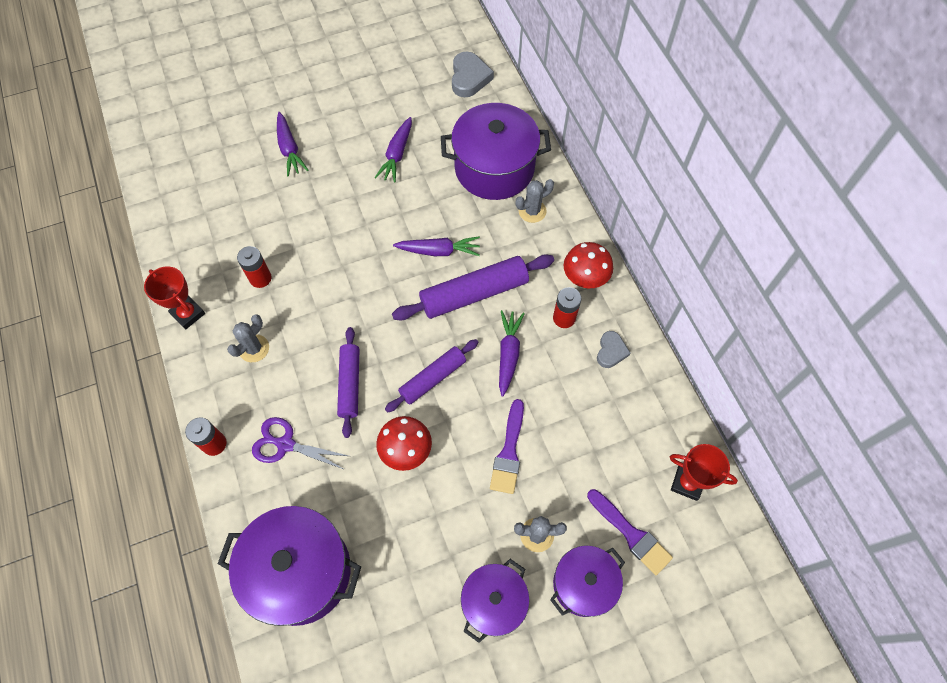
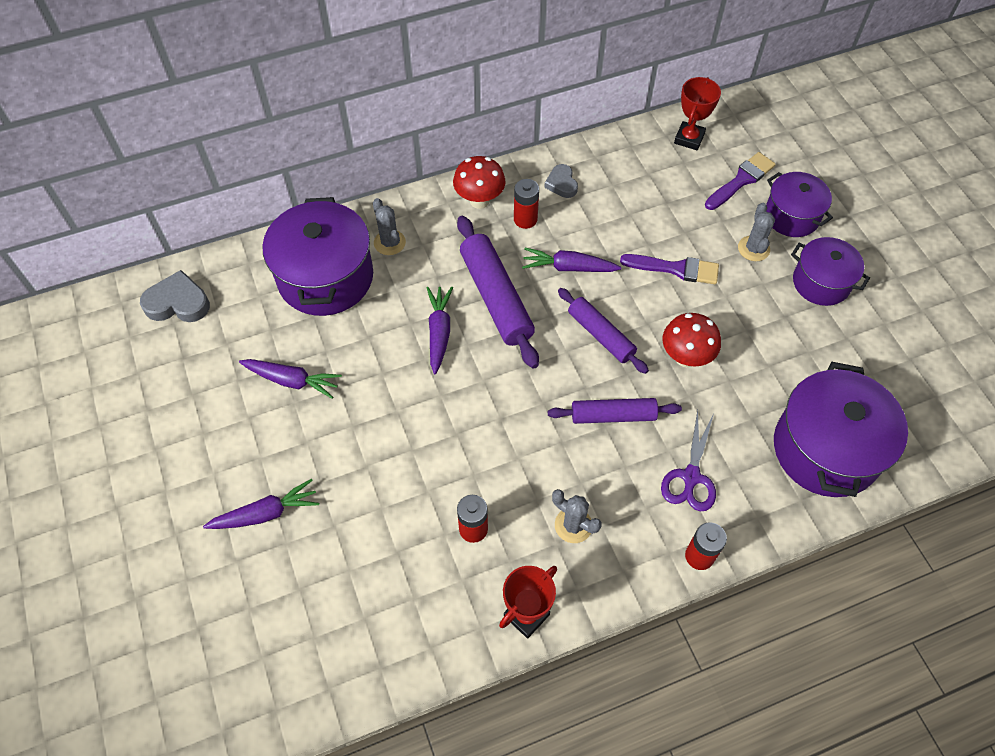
camera: 90 degrees left, 5 degrees down
grey heart [597,331,630,368] -> grey heart turned 120 degrees counterclockwise [544,164,578,198]

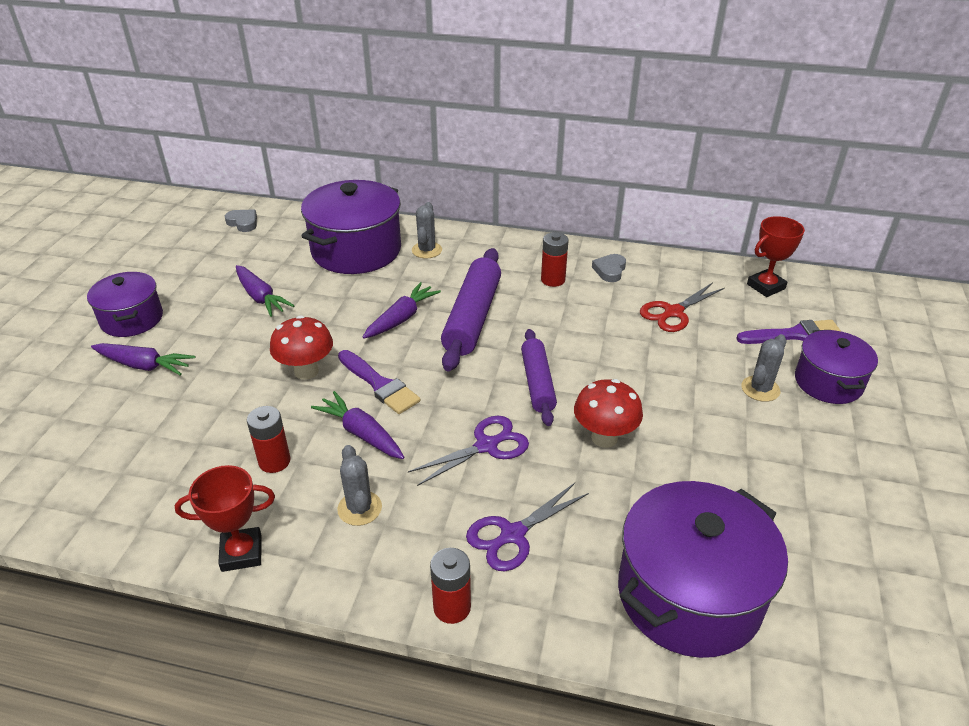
camera: 35 degrees right, 20 degrees down
grey heart [140,270,210,322] -> grey heart [225,210,257,232], size x0.63
red mushroom [453,156,506,209] -> red mushroom moved to [270,315,333,380]
purple carrot [522,248,621,272] -> purple carrot moved to [311,391,404,459]
purple rolling pin [548,398,682,424] -> purple scissors [408,416,529,486]
purple brush [620,254,719,284] -> purple brush moved to [338,350,420,414]
purple pot [791,237,870,306] -> purple pot moved to [87,272,163,337]
none -> red scissors [640,282,725,332]

